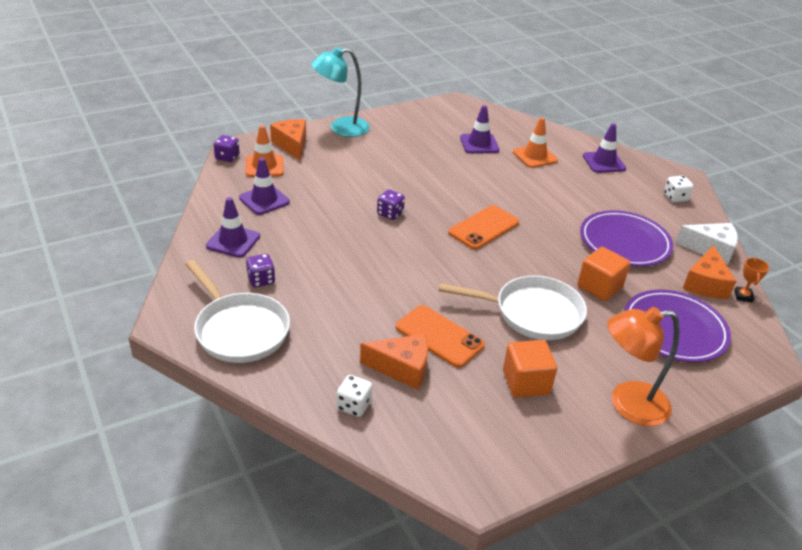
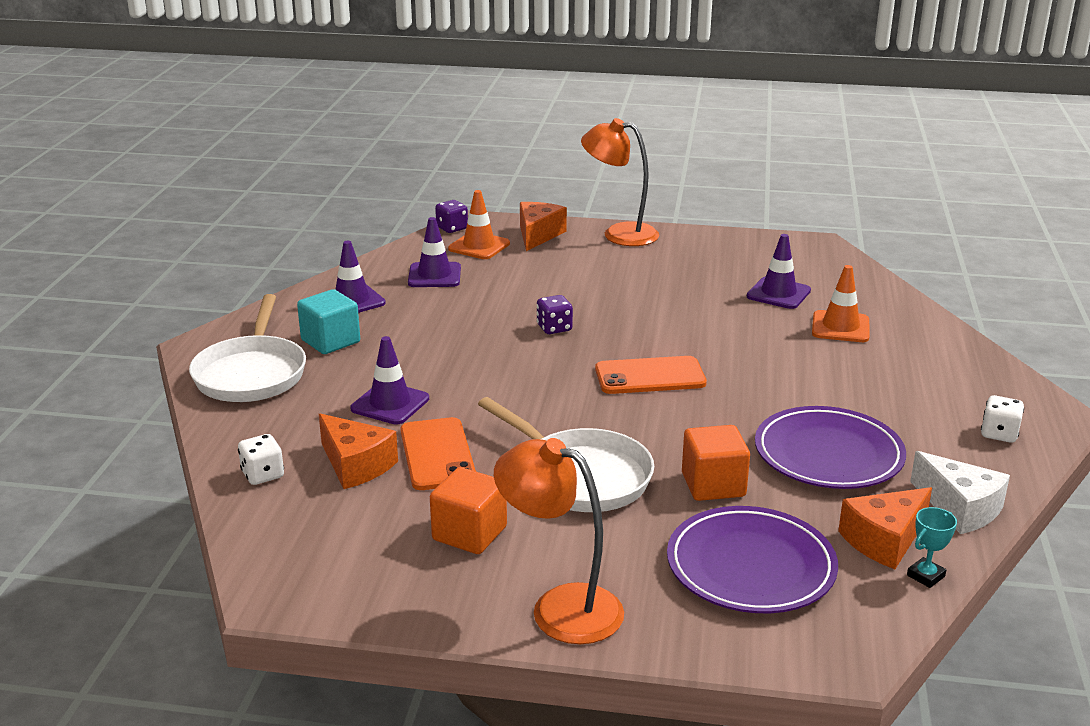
camera: 40 degrees right, 10 degrees down
purple dice [246,254,275,287] -> turquoise cube [297,289,360,354]
turquoise lamp [311,47,370,137] -> orange lamp [581,118,659,246]
purple traffic cone [583,123,626,173] -> purple traffic cone moved to [350,336,429,425]
orange trophy [734,258,769,303] -> turquoise trophy [907,507,957,588]

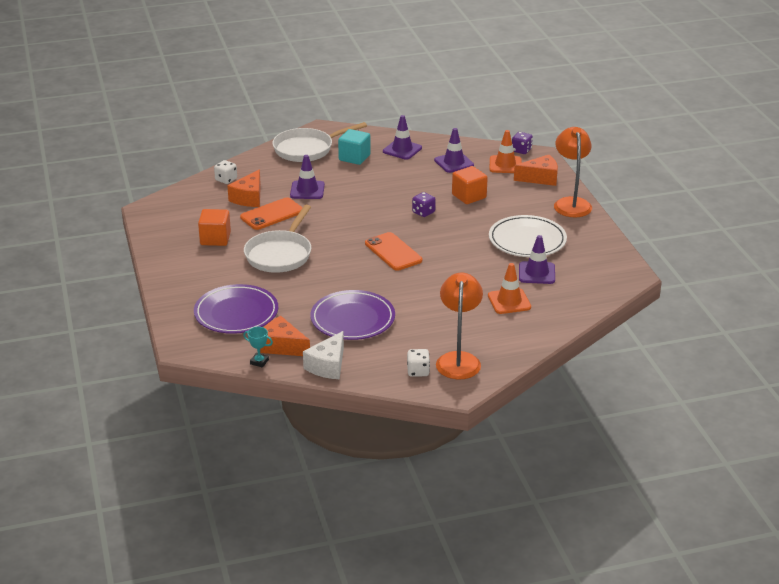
camera: 65 degrees right, 5 degrees up
orange lamp [494,438,624,644] -> orange lamp moved to [436,273,483,380]
orange cube [682,425,750,501] -> orange cube moved to [452,166,488,204]
none -> white plate [489,215,567,257]

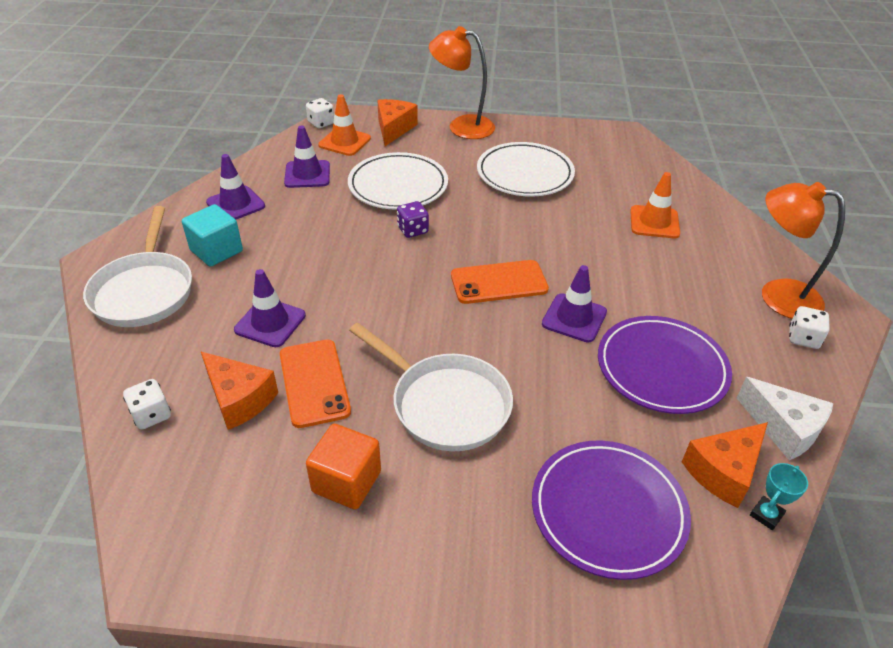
camera: 70 degrees left, 10 degrees up
orange cube [452,166,488,204] -> white plate [348,152,448,210]
purple dice [512,132,533,154] -> white dice [306,98,334,129]
purple traffic cone [519,235,555,284] -> purple traffic cone moved to [542,265,607,343]

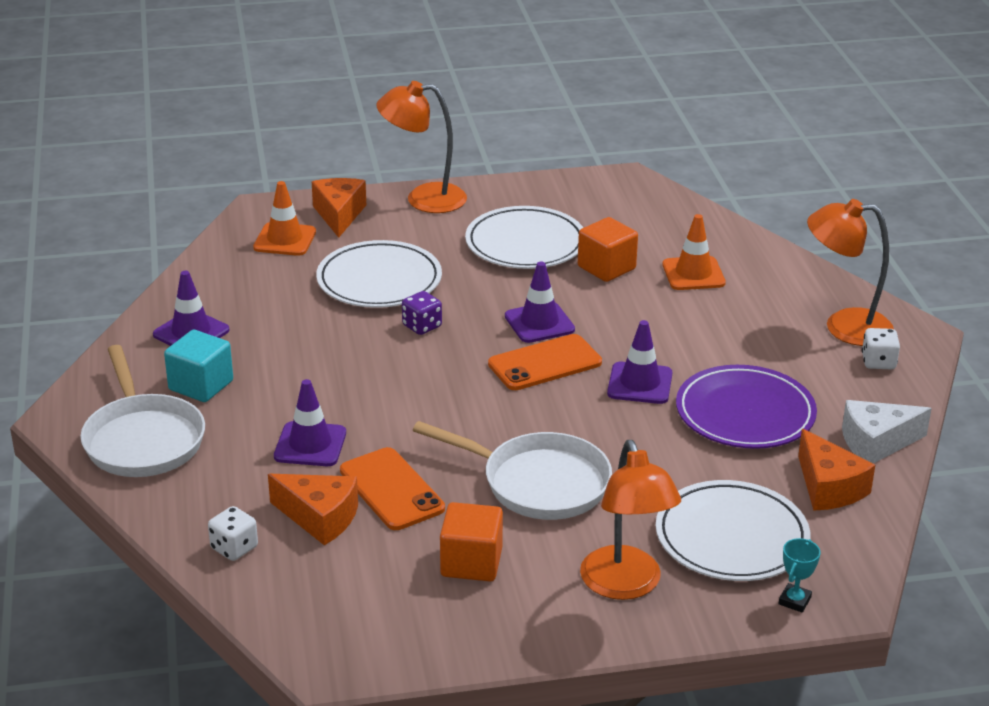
camera: 15 degrees left, 10 degrees down
purple traffic cone [284,125,330,188] -> purple traffic cone moved to [505,262,575,343]
white dice [306,98,334,129] -> none
purple plate [532,440,691,580] -> white plate [656,480,810,581]
orange cheese [682,422,768,508] -> orange cheese turned 60 degrees counterclockwise [798,429,875,511]
white cheese [737,377,833,460] -> white cheese turned 135 degrees clockwise [842,400,932,464]
turquoise trophy [750,463,808,530] -> turquoise trophy moved to [778,538,820,612]
none -> orange cube [578,217,638,282]
none -> orange lamp [580,440,681,600]

